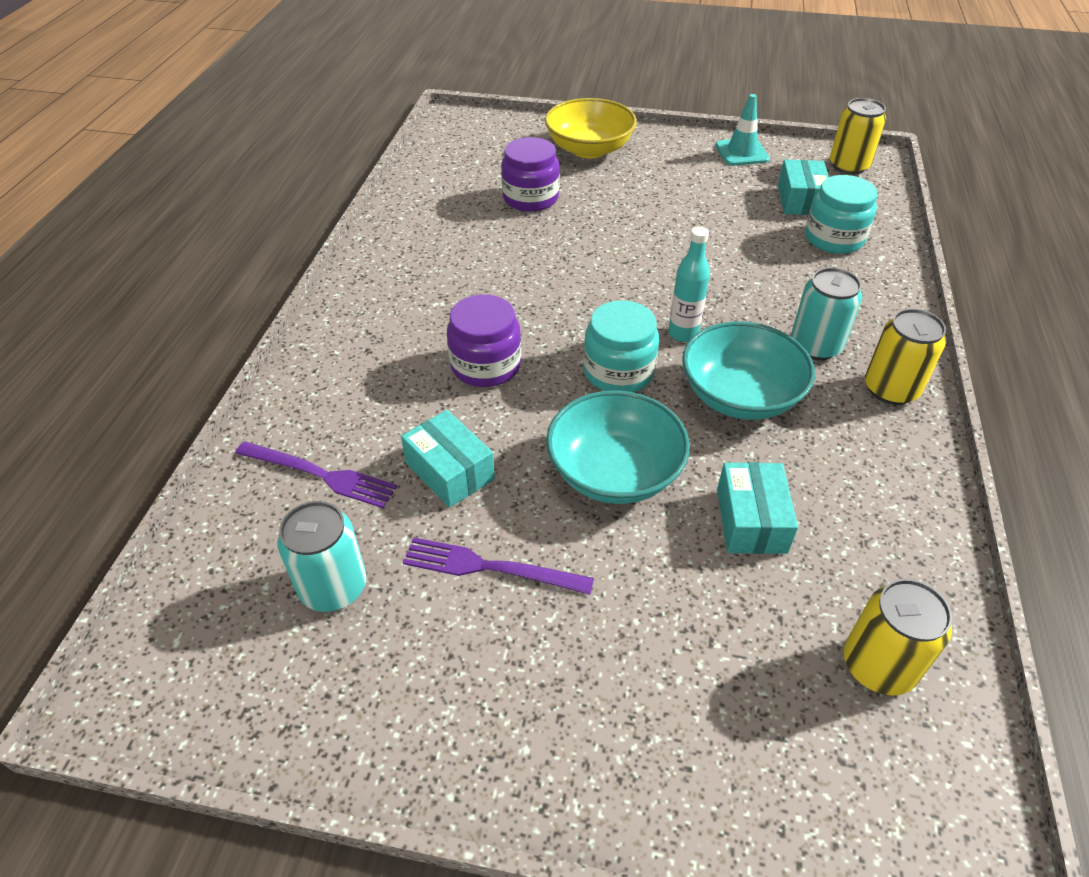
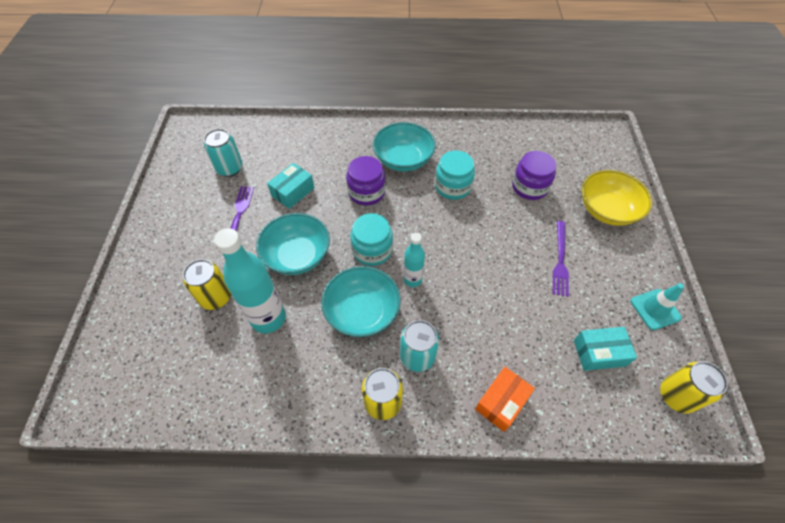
camera: 80 degrees right, 10 degrees up
purple fork [235,441,397,508] -> purple fork moved to [553,221,569,297]
turquoise box [717,462,798,554] -> turquoise bottle [214,228,286,333]
turquoise jar [805,175,878,254] -> turquoise jar moved to [435,150,475,200]
yellow can [844,579,952,696] -> yellow can moved to [183,259,231,310]
none -> turquoise bowl [373,122,436,172]
none -> orange box [475,367,535,432]

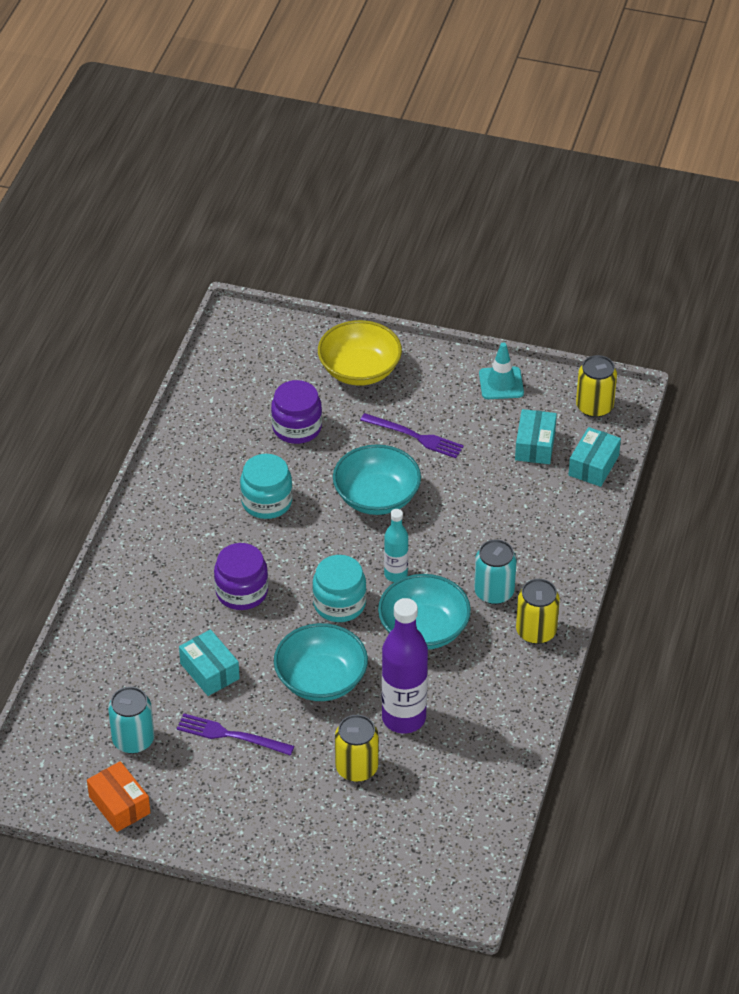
camera: 75 degrees left, 10 degrees down
turquoise bottle [214,228,286,333] -> purple bottle [382,598,428,734]
turquoise bowl [373,122,436,172] -> turquoise bowl moved to [333,444,421,515]
orange box [475,367,535,432] -> orange box moved to [87,761,150,832]
none -> turquoise box [568,427,621,487]

